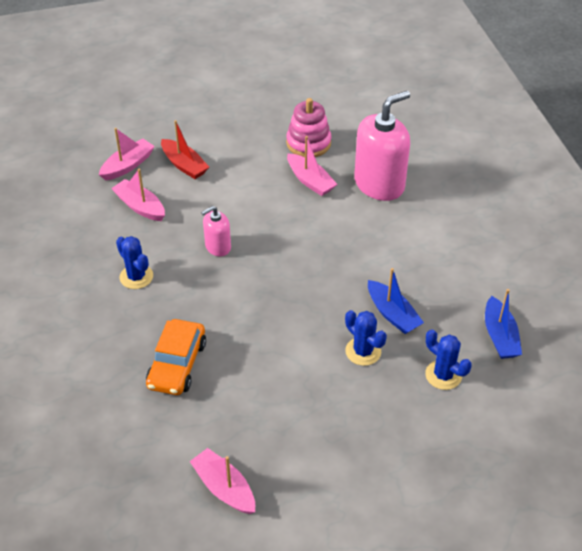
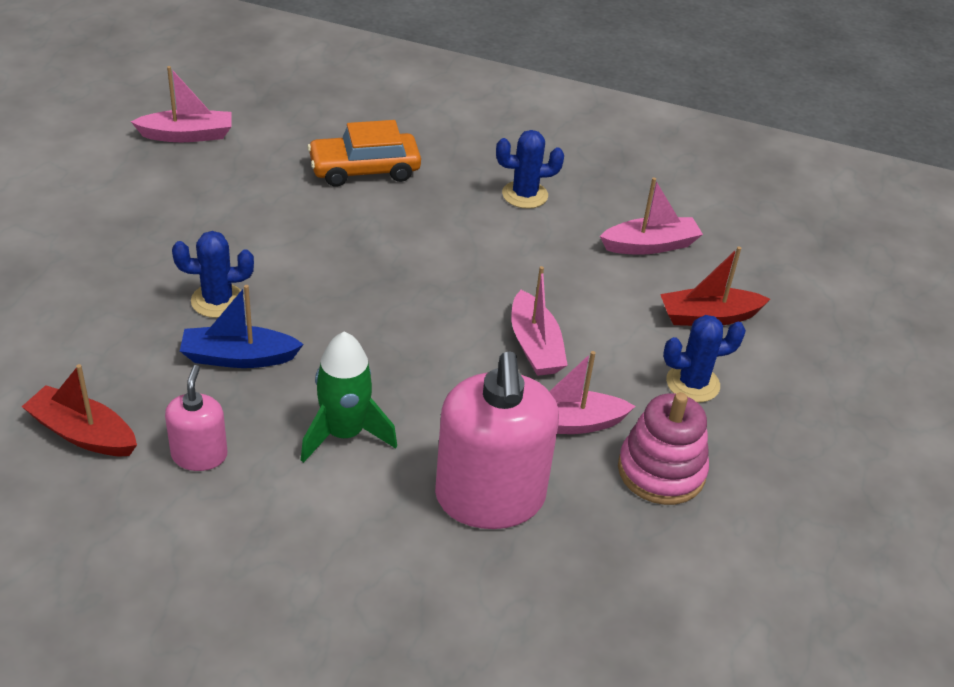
camera: 120 degrees right, 5 degrees down
pink boat [99,128,155,180] -> pink boat moved to [511,266,568,376]
orange car [146,319,206,395] -> orange car turned 60 degrees counterclockwise [307,120,421,187]
pink soap dispenser [201,206,231,257] -> pink soap dispenser moved to [165,365,227,471]
blue cactus [425,329,472,390] -> blue cactus moved to [663,315,746,402]
blue boat [485,289,522,359] -> red boat [22,364,137,456]
none -> green rocket [301,332,397,463]

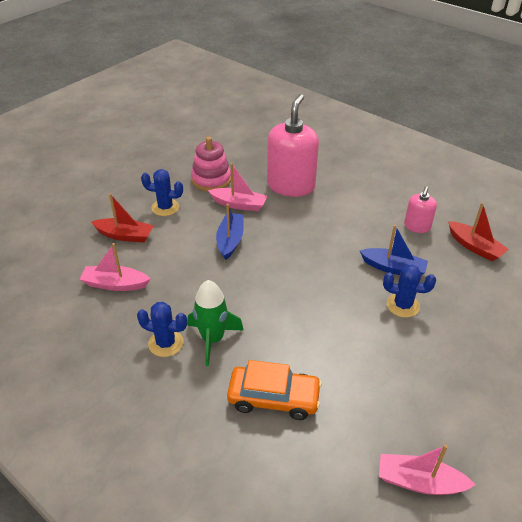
camera: 155 degrees left, 0 degrees up
green rocket [301,332,397,463] -> green rocket moved to [187,280,243,366]
pink boat [511,266,568,376] -> blue boat [216,204,244,260]

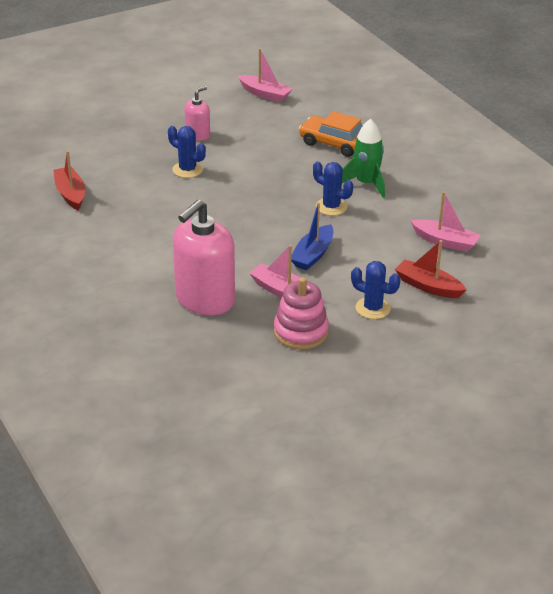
camera: 160 degrees left, 5 degrees down
blue cactus [137,302,187,357] -> blue cactus moved to [313,161,353,216]
blue boat [360,225,428,275] -> none
pink soap dispenser [404,186,437,233] -> pink soap dispenser moved to [184,86,210,141]

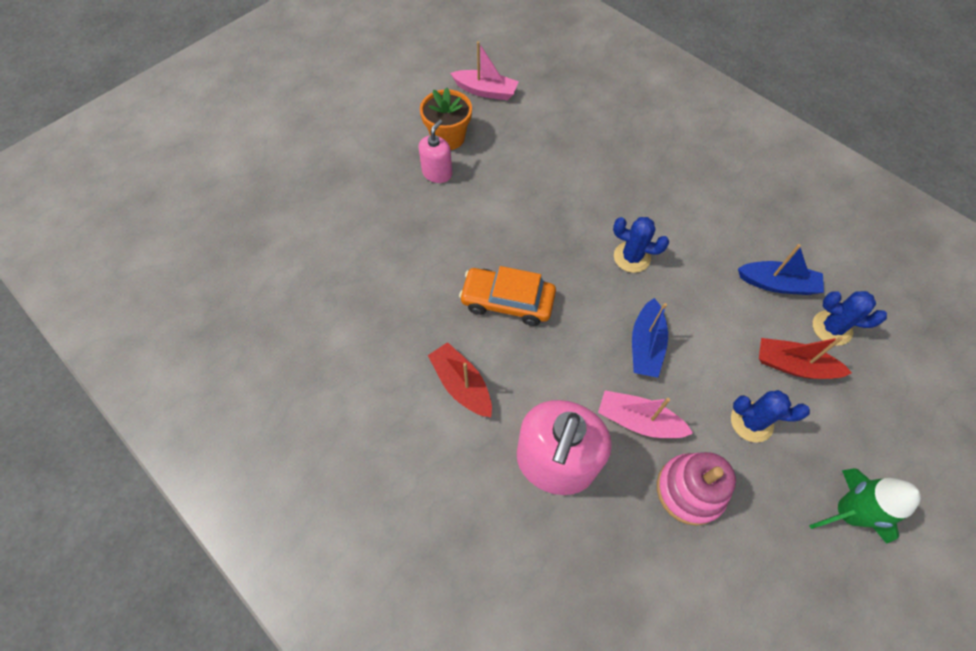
camera: 15 degrees left, 25 degrees up
red boat [53,151,85,210] -> red boat moved to [428,342,492,417]
blue cactus [168,126,206,178] -> blue cactus moved to [813,291,887,346]
orange car [299,111,362,157] -> orange car moved to [459,266,556,326]
green rocket [342,119,385,198] -> green rocket moved to [809,468,921,544]
pink boat [411,191,481,252] -> blue boat [738,244,824,295]
none -> orange flower pot [420,88,472,150]

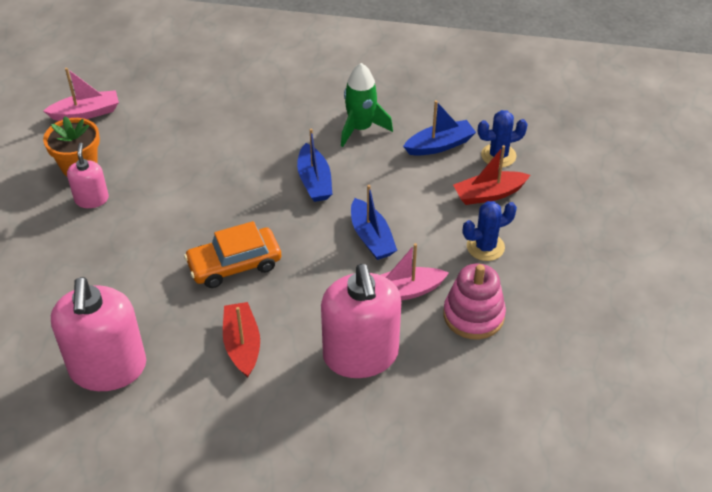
camera: 35 degrees left, 15 degrees down
red boat [428,342,492,417] -> red boat turned 60 degrees clockwise [223,302,260,377]
blue cactus [613,217,669,273] -> blue boat [297,128,332,202]
green rocket [809,468,921,544] -> green rocket moved to [341,63,393,147]
none -> pink soap dispenser [51,277,146,391]

